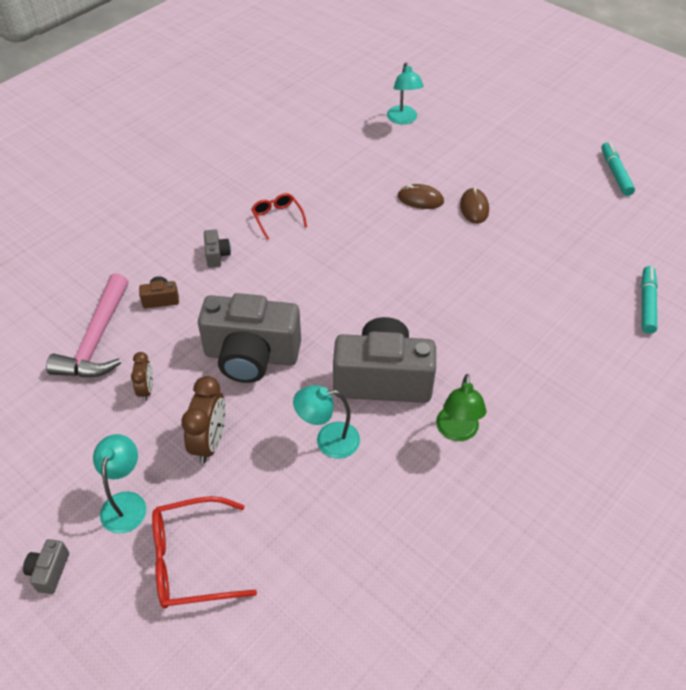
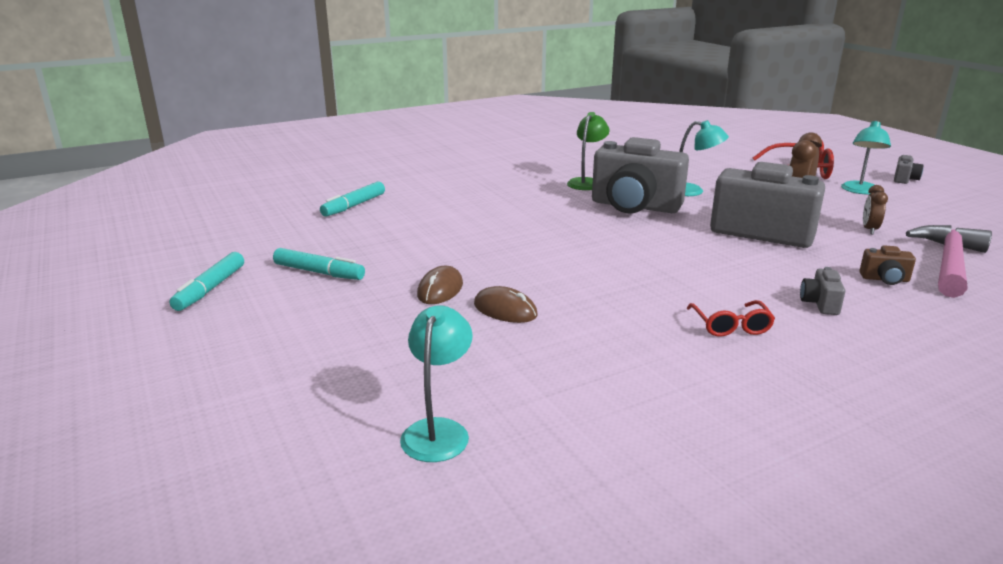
camera: 160 degrees left, 25 degrees down
none -> turquoise marker [273,248,365,280]

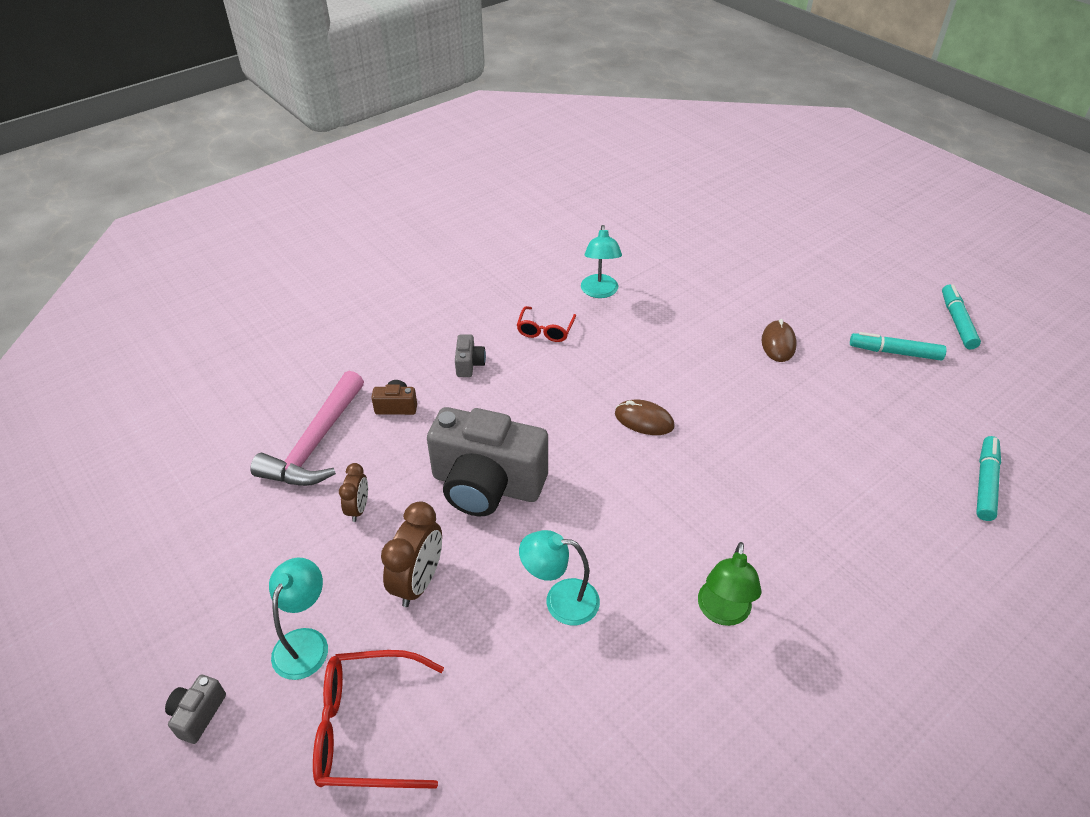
camera: 170 degrees right, 20 degrees up
turquoise lamp [400,306,473,462] -> turquoise lamp moved to [581,225,622,298]
brown mouse [474,286,538,323] -> brown mouse moved to [615,400,674,435]
grey camera [592,137,689,213] -> none
red glasses [687,300,775,337] -> red glasses turned 150 degrees counterclockwise [517,306,576,342]

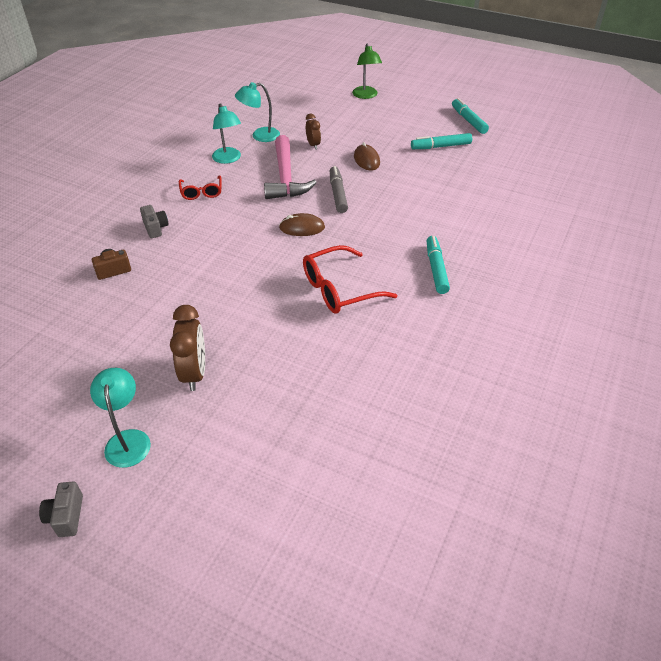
camera: 25 degrees left, 0 degrees up
pink hammer [250,371,364,486] -> pink hammer moved to [264,135,317,199]
red glasses [313,650,444,789] -> red glasses moved to [303,245,397,313]
brown clock [339,463,368,522] -> brown clock moved to [306,113,321,150]
grey camera [427,407,548,516] -> none
turquoise lamp [519,530,600,625] -> turquoise lamp moved to [235,82,280,142]
green lamp [698,542,762,626] -> green lamp moved to [352,44,382,99]
turquoise marker [976,436,1001,521] -> turquoise marker moved to [426,236,450,294]
none -> grey marker [330,166,348,213]

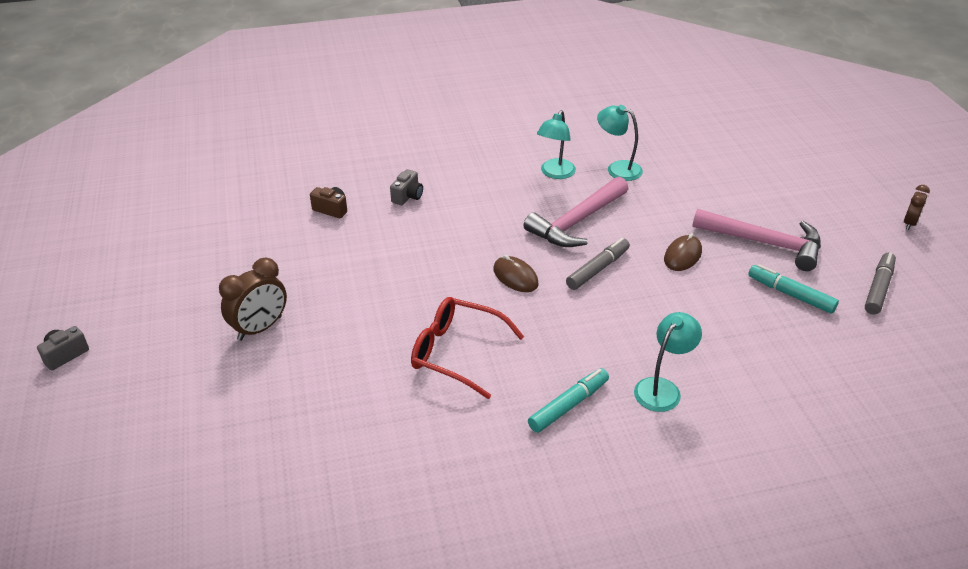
camera: 50 degrees right, 5 degrees down
turquoise lamp [90,368,151,468] -> turquoise lamp moved to [634,312,702,412]
red glasses [179,175,222,200] -> none
brown clock [306,113,321,150] -> brown clock moved to [904,185,930,230]
green lamp [352,44,382,99] -> none
turquoise marker [452,98,489,134] -> grey marker [865,252,896,315]
none -> pink hammer [692,209,821,271]

